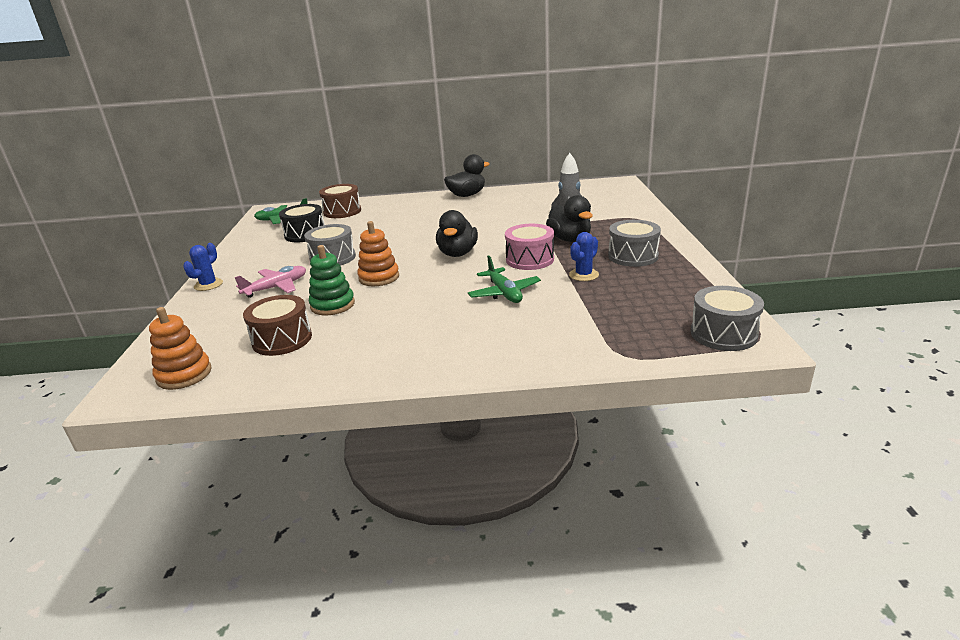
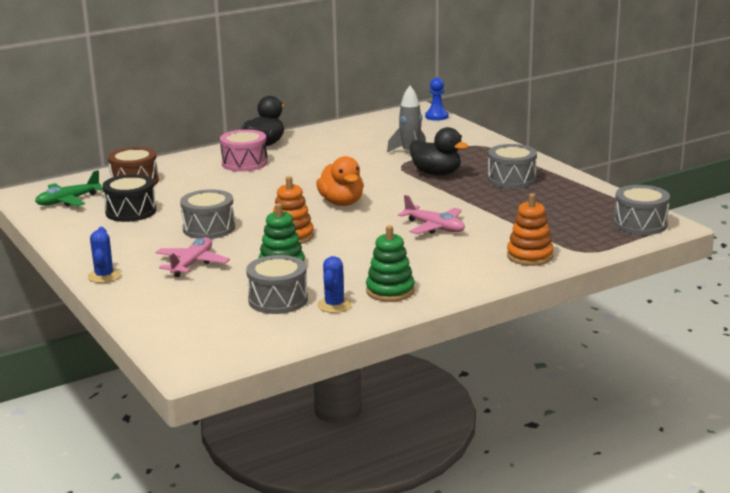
camera: 30 degrees left, 5 degrees down
orange stacking toy [149,307,212,390] -> orange stacking toy moved to [507,193,554,266]
brown drum [243,295,312,356] -> grey drum [246,255,308,314]
black duck [436,210,478,257] -> orange duck [316,156,364,206]
green plane [468,256,541,303] -> pink plane [398,195,465,234]
pink drum [505,224,554,270] -> pink drum moved to [220,130,268,172]
blue cactus [569,232,599,281] -> blue cactus moved to [317,256,352,313]
none -> green stacking toy [366,225,415,302]
none -> blue pawn [425,78,449,121]

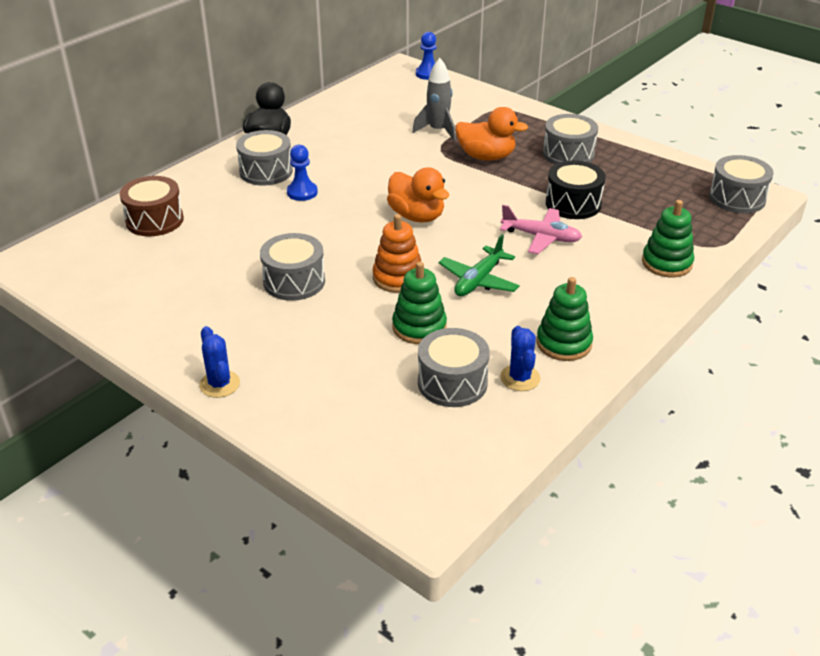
camera: 20 degrees left, 15 degrees up
green plane [35,170,103,206] -> green plane moved to [439,234,520,296]
black drum [102,174,156,222] -> black drum moved to [546,160,606,219]
pink plane [156,237,230,277] -> none
pink drum [220,130,268,172] -> grey drum [236,130,293,186]
black duck [410,127,468,175] -> orange duck [456,107,528,161]
orange stacking toy [507,193,554,266] -> green stacking toy [642,200,694,277]
none -> blue pawn [287,145,318,201]

